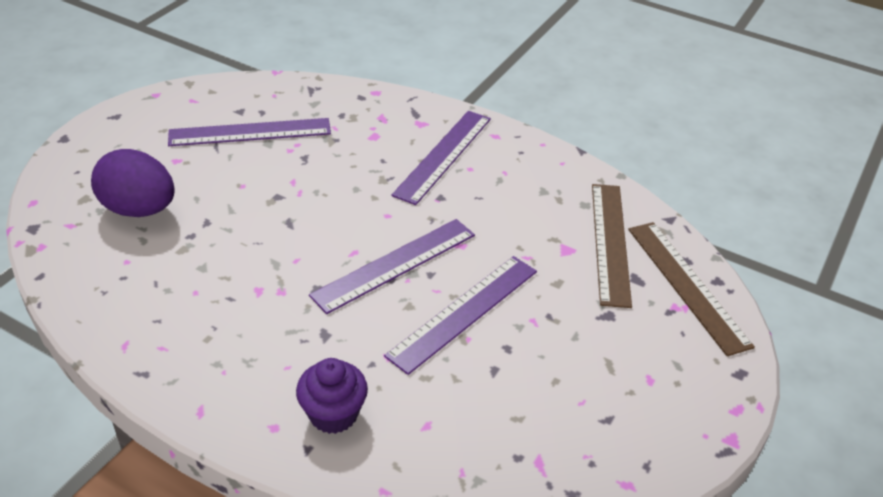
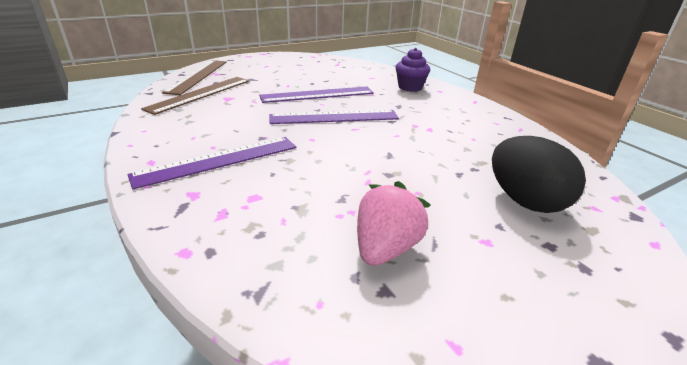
camera: 150 degrees left, 10 degrees down
purple egg [91,149,175,217] -> black egg [492,136,586,213]
purple ruler [168,118,331,146] -> pink strawberry [357,181,431,266]

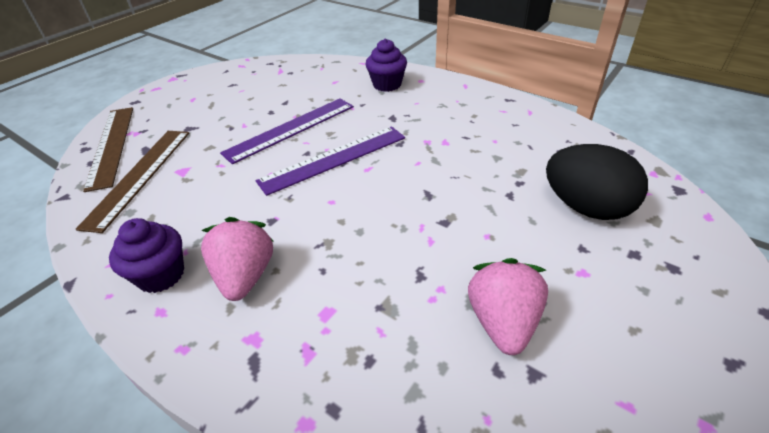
camera: 20 degrees left, 10 degrees up
purple ruler [128,137,296,189] -> pink strawberry [201,217,274,301]
none -> purple cupcake [109,218,184,293]

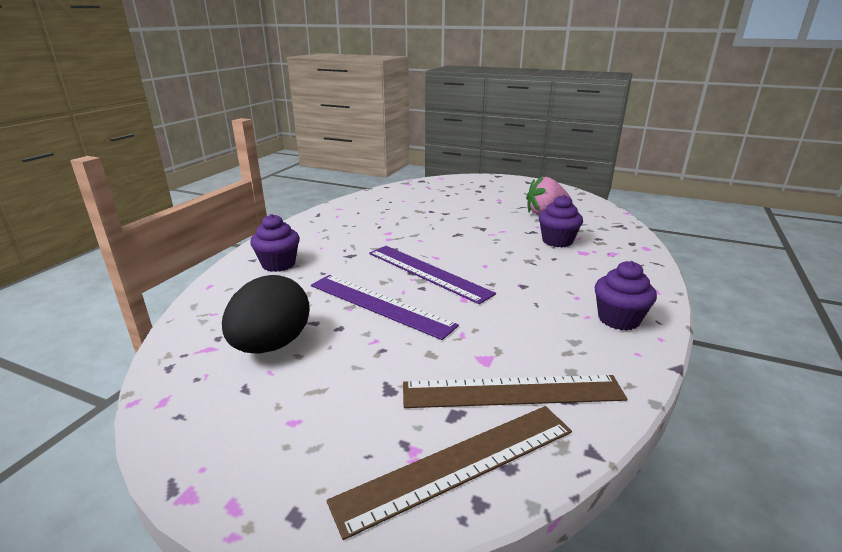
camera: 105 degrees left, 15 degrees down
pink strawberry [201,217,274,301] -> none
black egg [546,144,648,220] -> black egg moved to [222,275,310,354]
none -> purple cupcake [539,195,583,248]

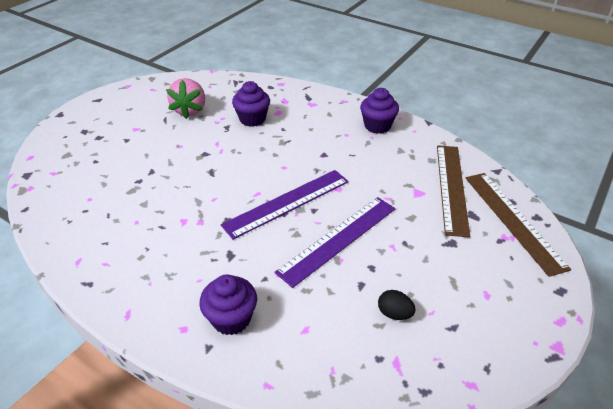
camera: 80 degrees left, 15 degrees up
black egg [222,275,310,354] -> black egg [378,290,416,320], size x0.44

